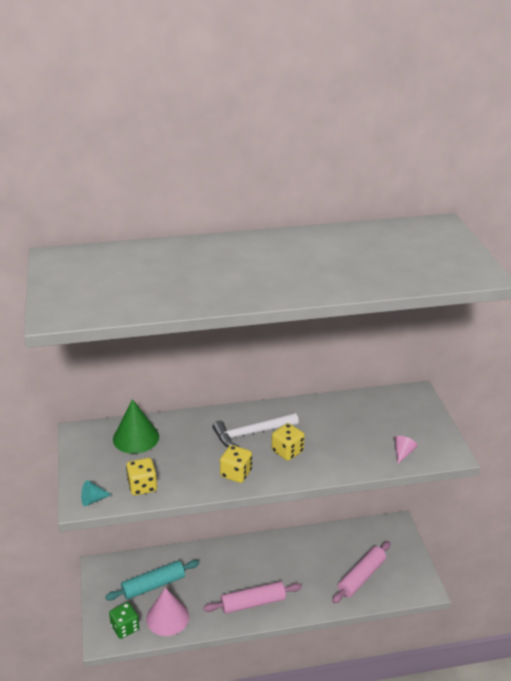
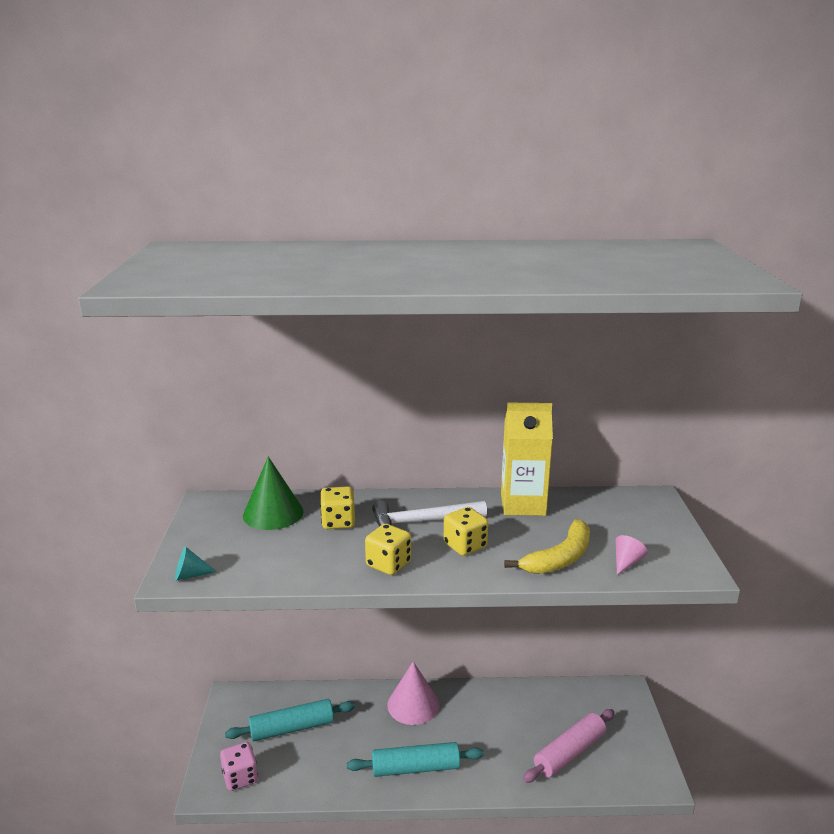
camera: 10 degrees right, 10 degrees down
green dice [109,602,139,639] -> pink dice [220,742,258,791]
yellow dice [126,458,157,495] -> yellow dice moved to [320,486,355,529]
pink cone [146,588,189,636] -> pink cone moved to [387,661,439,725]
pink rolling pin [204,581,302,614] -> turquoise rolling pin [347,742,484,777]
none -> yellow carton [501,403,553,516]
none -> yellow banana [504,519,590,574]

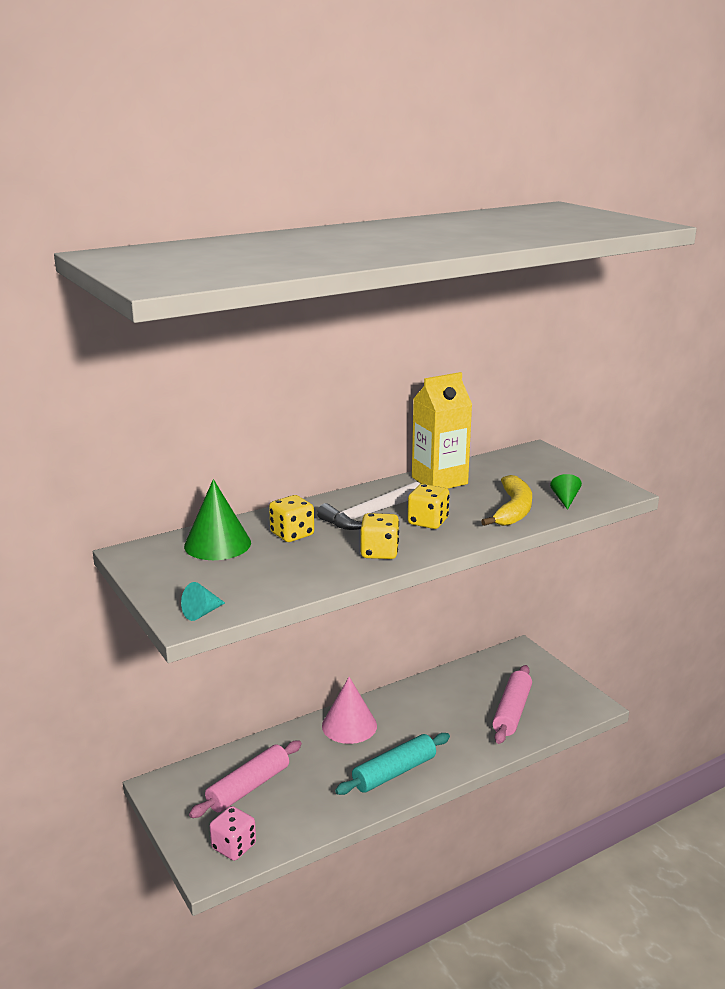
camera: 30 degrees left, 0 degrees up
turquoise rolling pin [225,699,355,741] -> pink rolling pin [189,740,302,818]
pink cone [616,535,648,575] -> green cone [550,474,582,510]

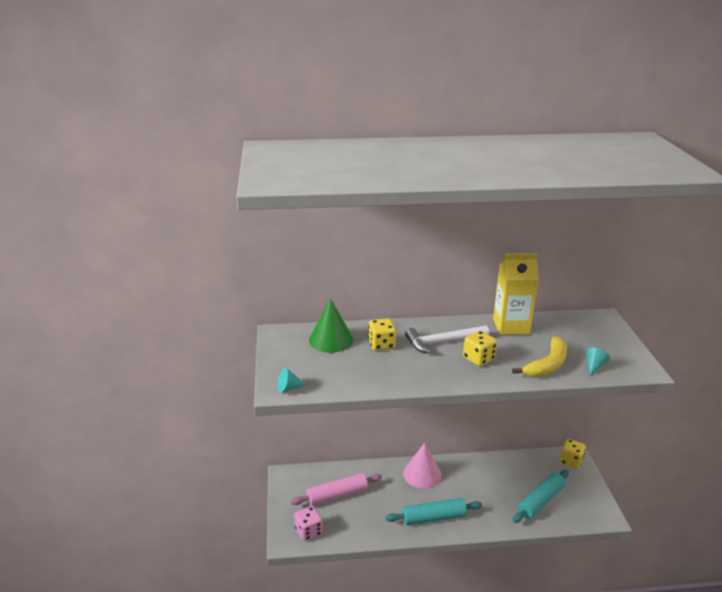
camera: 25 degrees right, 5 degrees up
yellow dice [361,513,399,559] -> yellow dice moved to [560,439,586,469]
pink rolling pin [492,665,532,744] -> turquoise rolling pin [513,470,569,523]
green cone [550,474,582,510] -> turquoise cone [586,347,610,375]

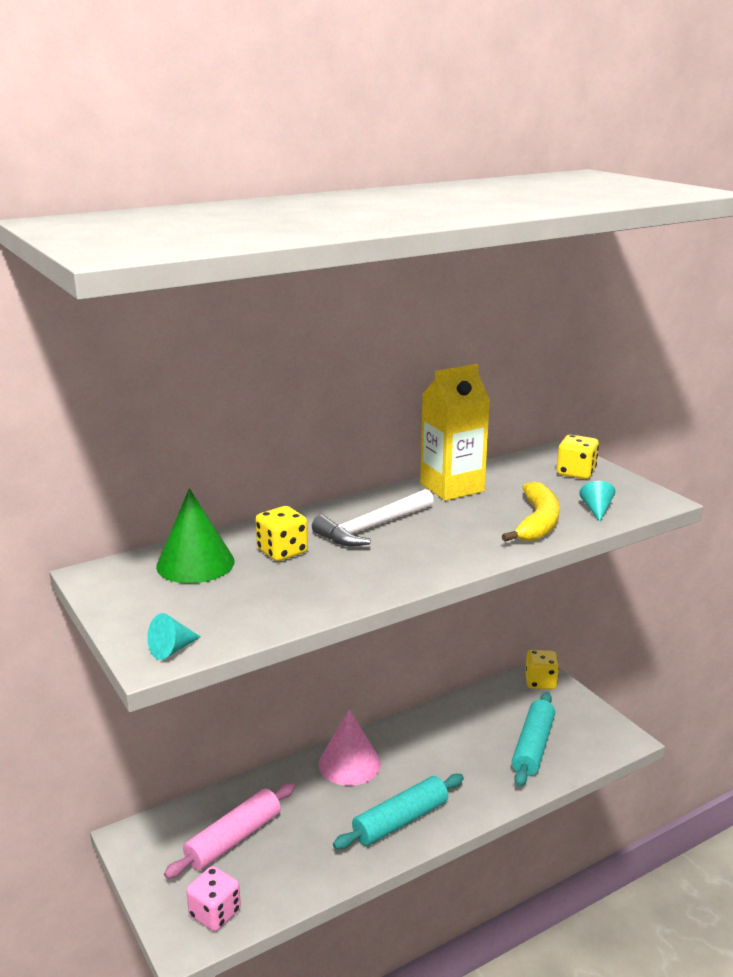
camera: 25 degrees left, 5 degrees down
yellow dice [463,331,497,366] -> yellow dice moved to [557,435,599,479]

